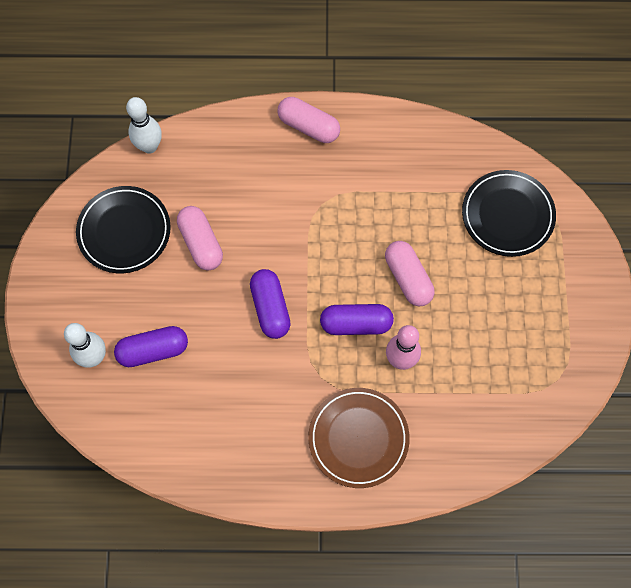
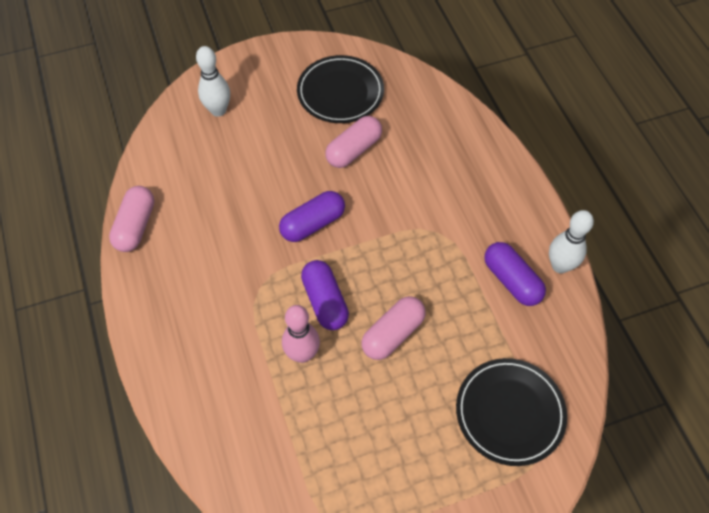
camera: 70 degrees right, 10 degrees down
purple capsule [114,326,188,367] -> purple capsule moved to [484,242,546,306]
white bowling pin [126,97,162,154] -> white bowling pin moved to [549,210,594,274]
pink capsule [277,97,340,143] -> pink capsule moved to [109,186,154,252]
brown plate [308,388,410,488] -> none

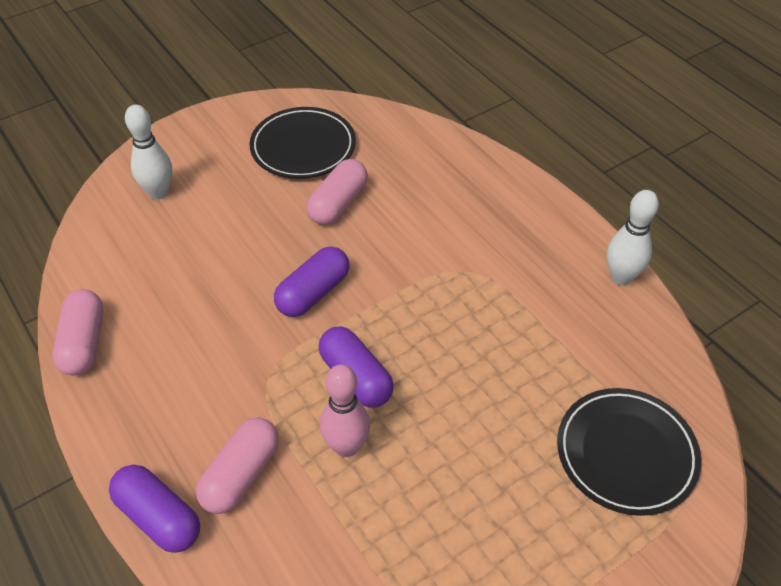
camera: 15 degrees left, 10 degrees down
pink capsule [361,296,426,360] -> pink capsule moved to [196,417,279,514]
purple capsule [484,242,546,306] -> purple capsule moved to [109,464,200,553]

